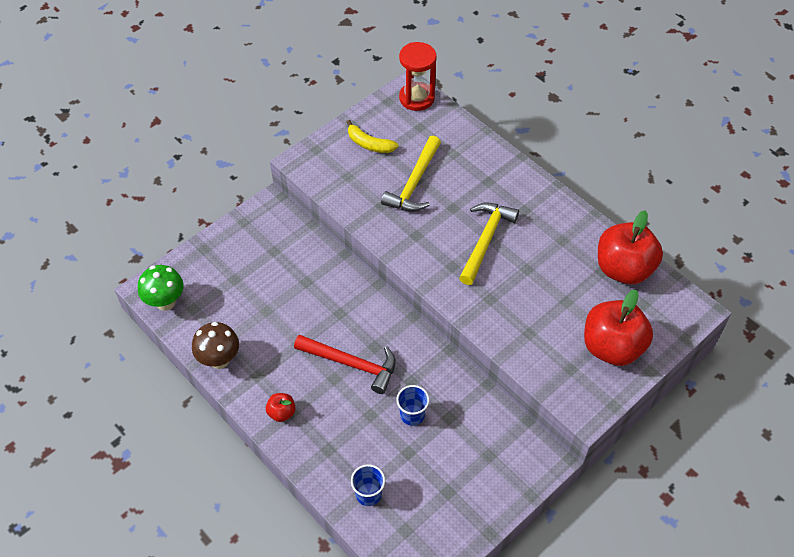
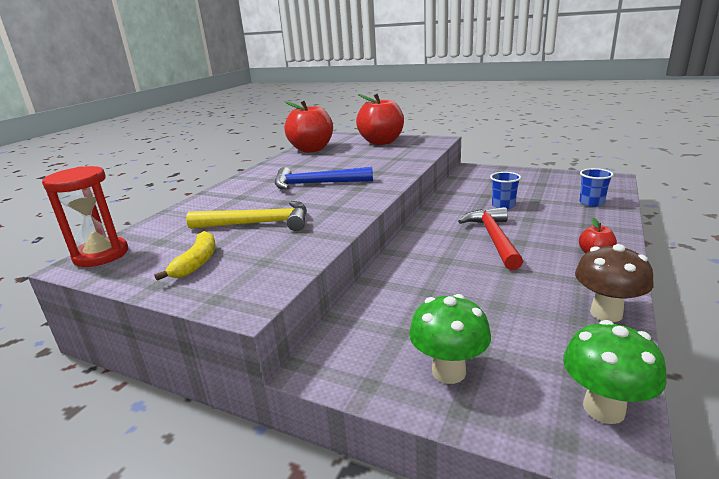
camera: 110 degrees left, 30 degrees down
yellow hammer [459,202,519,285] -> blue hammer [275,167,373,190]
none -> green mushroom [409,294,491,384]

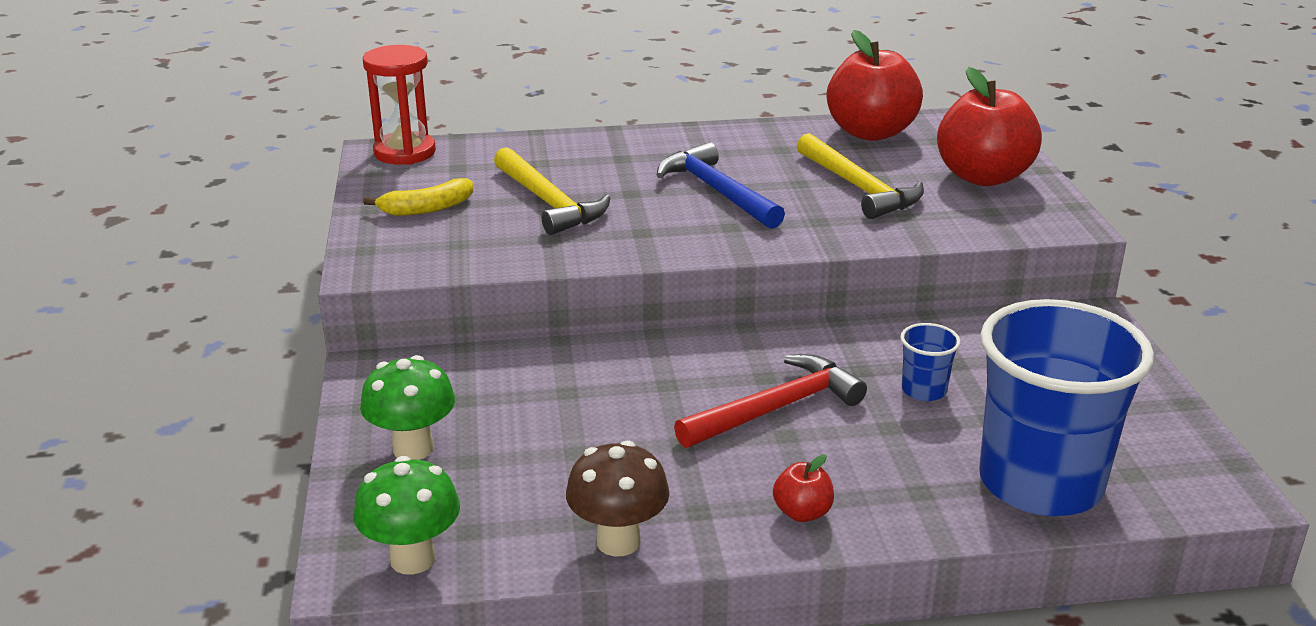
camera: 55 degrees right, 5 degrees up
blue cup [580,168,613,207] -> blue cup [979,299,1154,516], size x2.45
none -> yellow hammer [797,133,924,219]

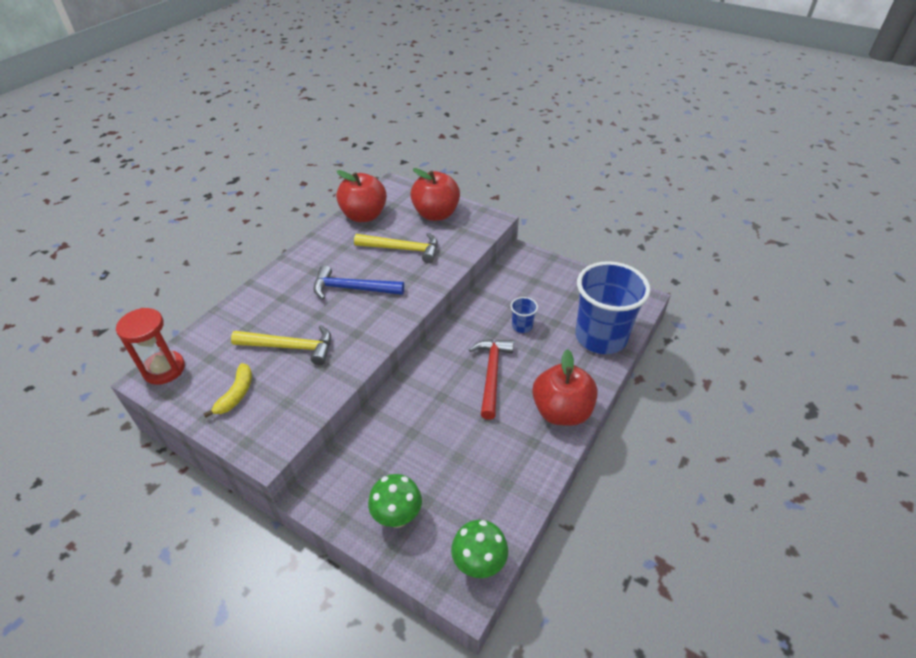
camera: 50 degrees left, 15 degrees up
brown mushroom [566,440,669,556] -> none
red apple [773,454,834,522] -> red apple [532,349,598,426], size x2.25

